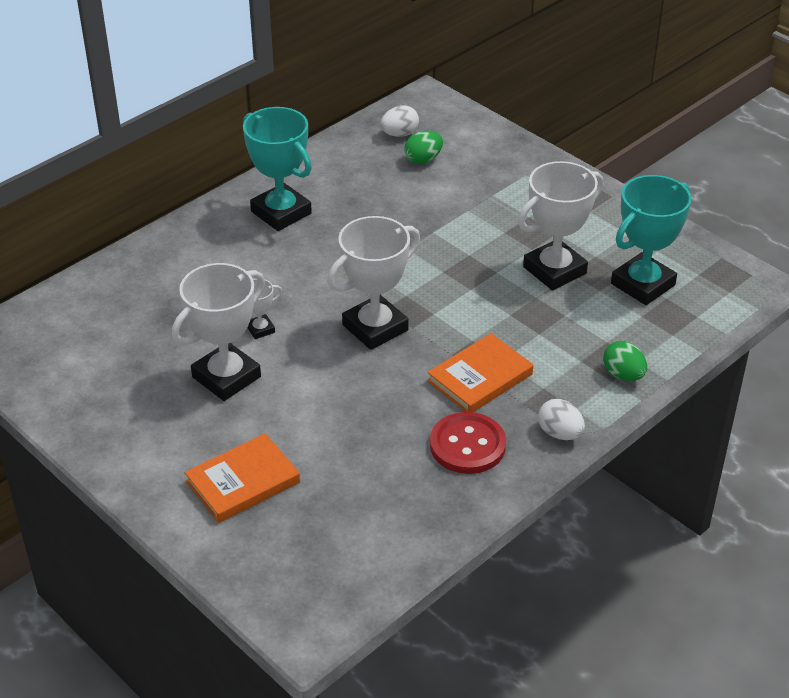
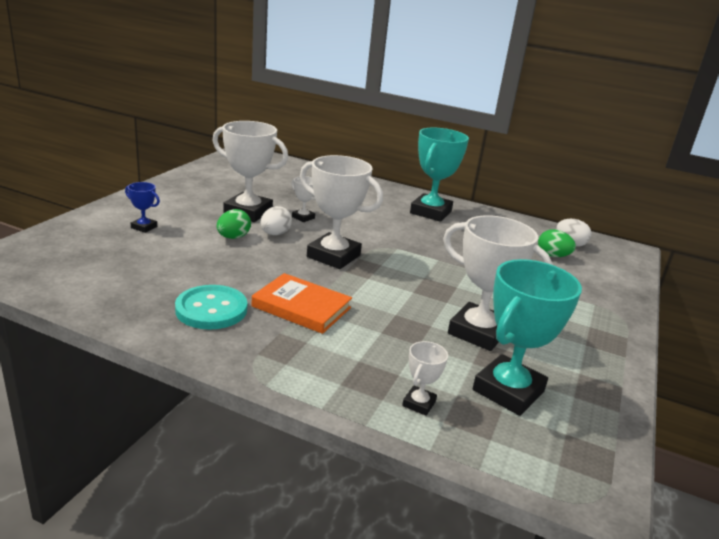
camera: 65 degrees right, 15 degrees down
orange book [185,433,300,523] -> blue trophy [125,182,160,233]
red button [430,412,506,474] -> turquoise button [175,285,247,330]
white egg [538,399,585,440] -> white egg moved to [260,206,292,235]
green egg [603,341,647,381] -> green egg moved to [217,209,251,239]
turquoise trophy [611,175,692,305] -> turquoise trophy turned 75 degrees counterclockwise [473,259,582,416]
none -> white trophy [402,341,448,416]

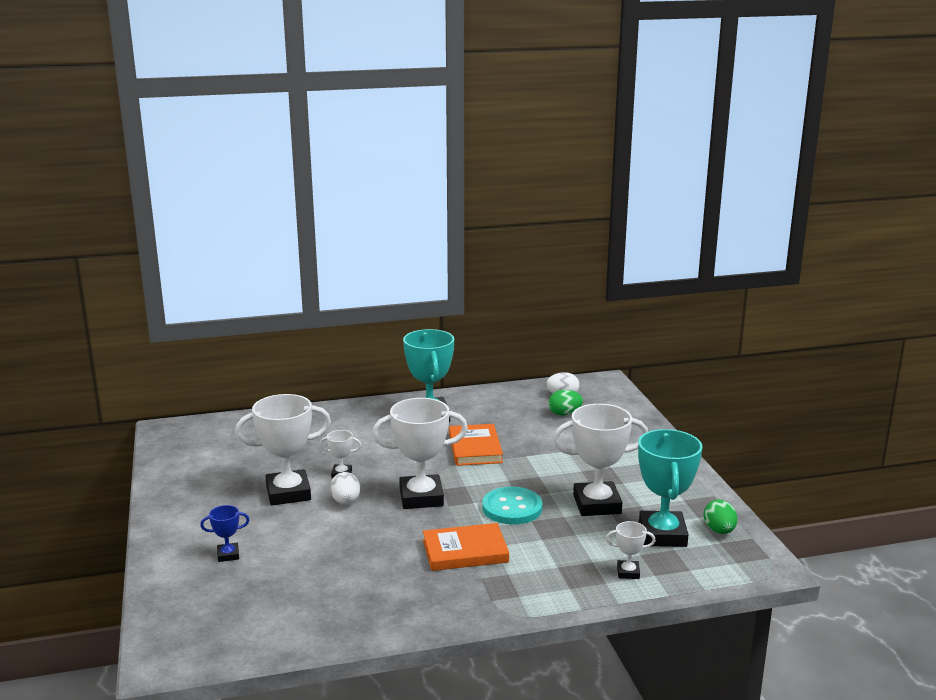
camera: 35 degrees left, 5 degrees down
turquoise button [175,285,247,330] -> turquoise button moved to [482,487,543,524]
green egg [217,209,251,239] -> green egg moved to [703,500,737,534]
white trophy [402,341,448,416] -> white trophy turned 75 degrees counterclockwise [606,521,656,579]
none -> orange book [449,424,503,466]

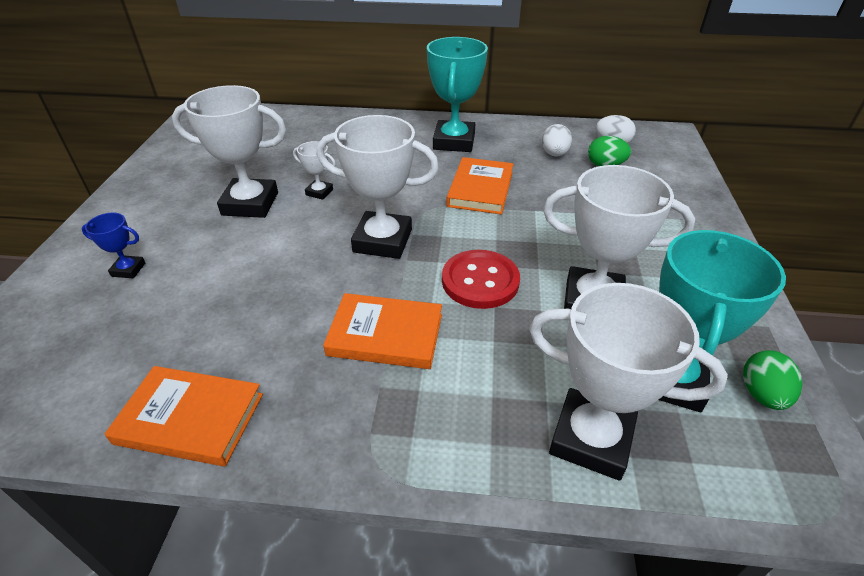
camera: 20 degrees right, 20 degrees up
white egg [330,472,360,504] -> white egg moved to [542,124,572,157]
turquoise button [482,487,543,524] -> red button [442,250,520,309]
white trophy [606,521,656,579] -> white trophy [529,283,728,481], size x2.15
none -> orange book [105,366,263,466]

